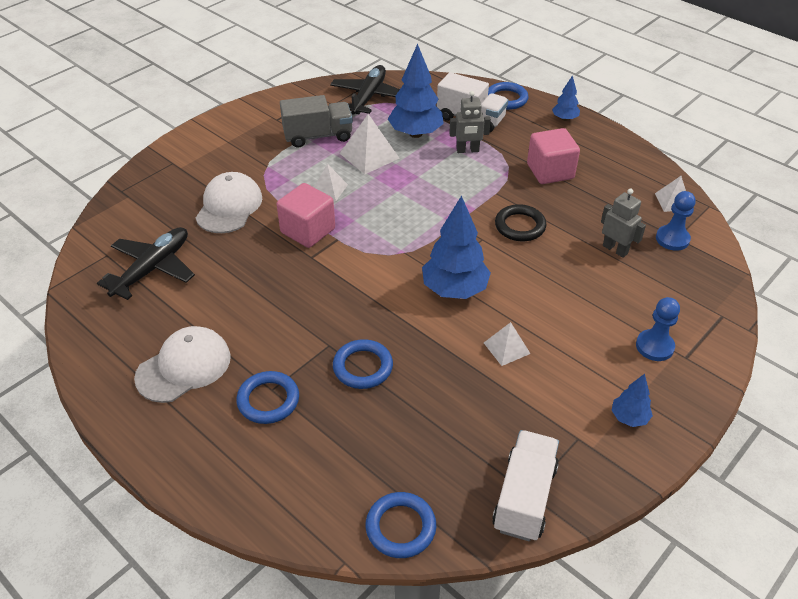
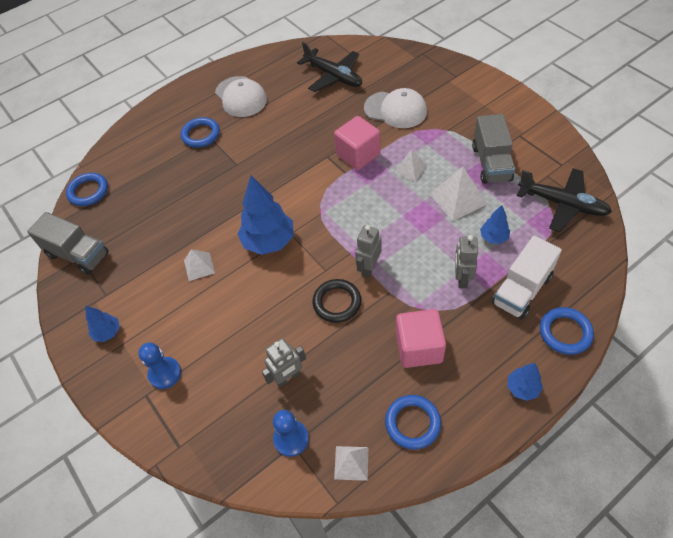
camera: 105 degrees right, 10 degrees up
blue ring [333,339,393,389] -> blue ring moved to [385,395,441,450]
blue tree [388,44,444,138] -> blue tree [480,205,510,244], size x0.51
white truck [492,430,559,541] -> grey truck [27,212,109,275]
none -> grey robot [355,225,382,278]

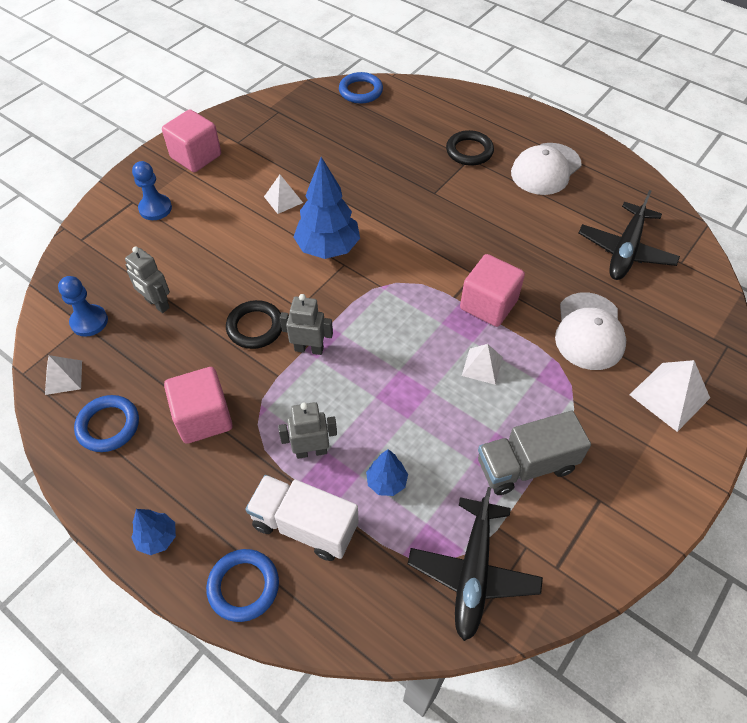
camera: 70 degrees right, 0 degrees up
grey truck [27,212,109,275] -> none
blue tree [85,306,120,342] -> pink cube [162,109,221,172]
blue ring [181,117,220,148] -> black ring [446,130,494,166]
white pyramid [430,167,487,221] -> white pyramid moved to [629,360,710,432]

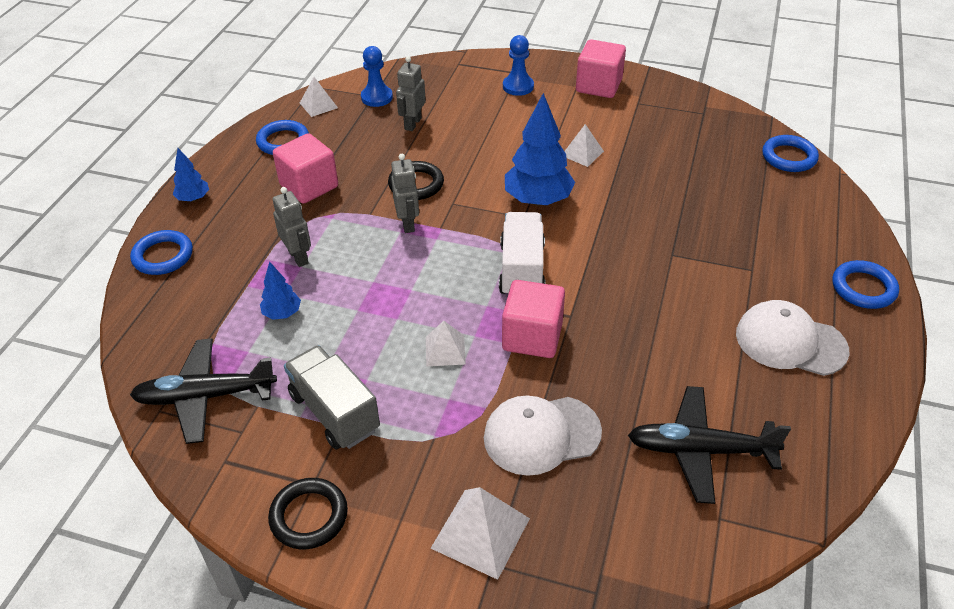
camera: 70 degrees right, 10 degrees down
white truck [245,475,359,561] -> white truck moved to [499,212,545,294]
black ring [446,130,494,166] -> black ring moved to [268,478,348,549]
none -> blue ring [832,260,899,309]

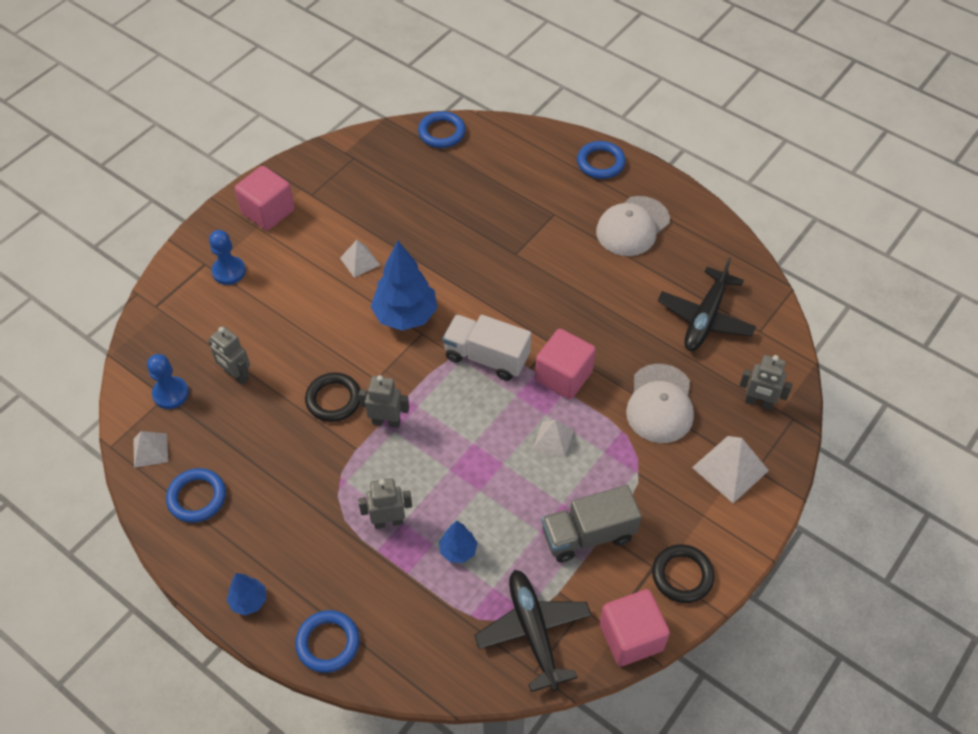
camera: 70 degrees left, 10 degrees up
black plane [130,338,277,444] -> black plane turned 150 degrees clockwise [474,570,592,692]
pink cube [273,133,338,204] -> pink cube moved to [600,589,670,666]
none -> grey robot [739,355,793,410]

